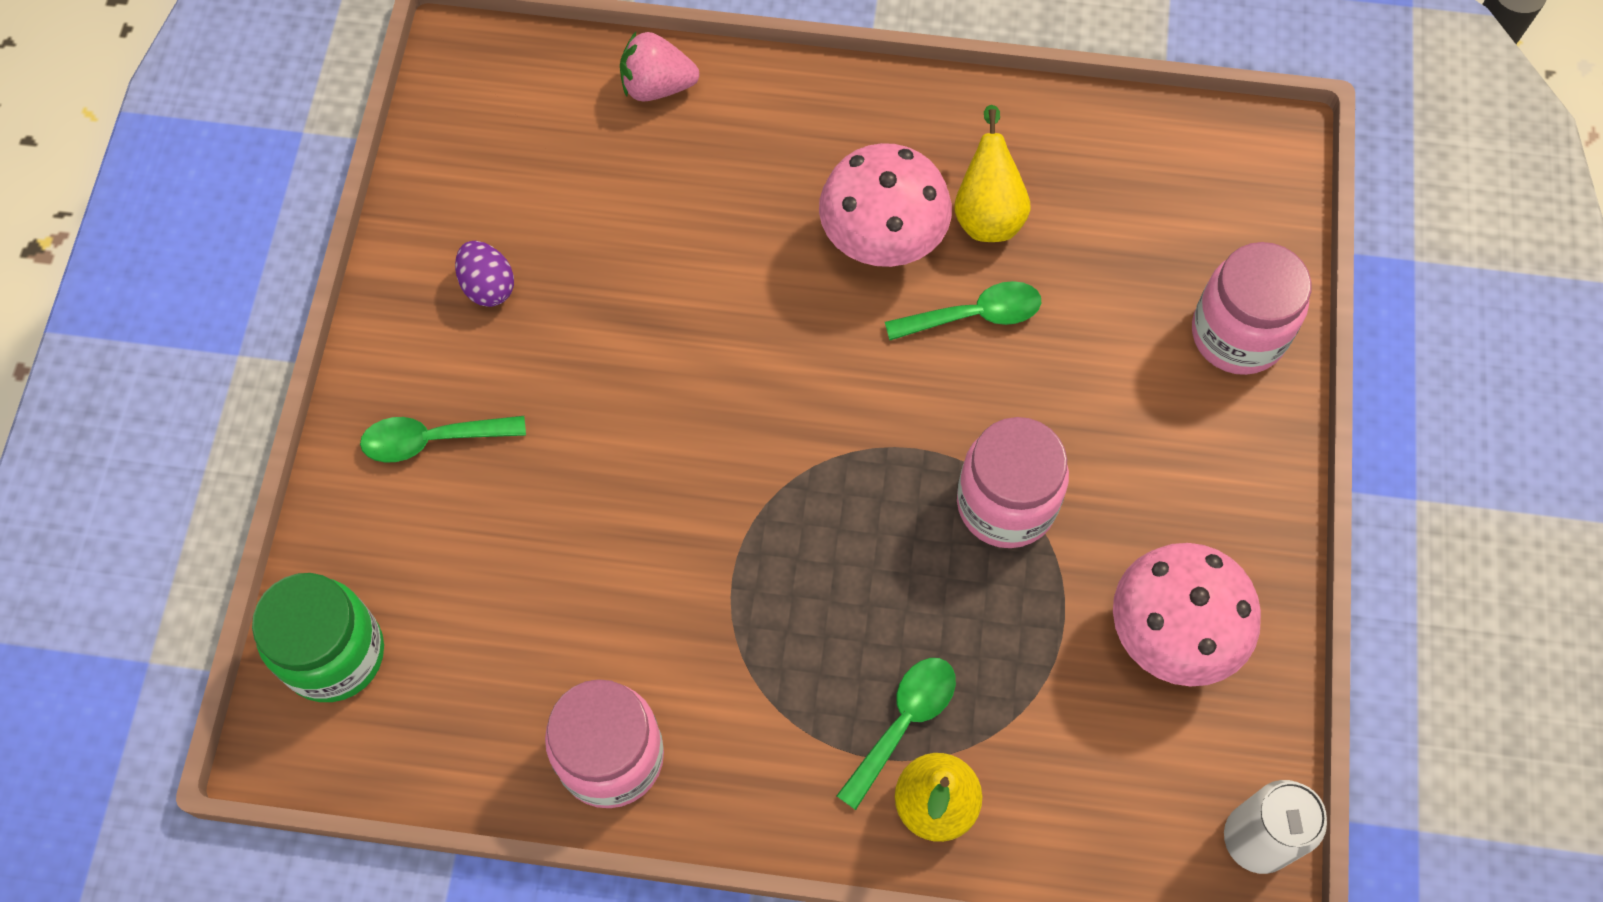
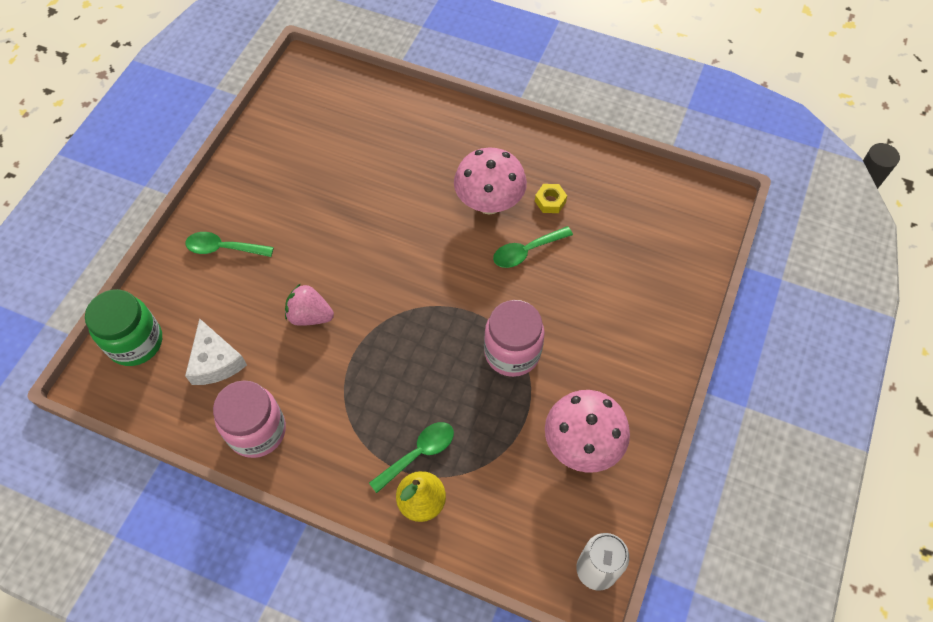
camera: 15 degrees right, 5 degrees down
purple egg [455,241,514,307] -> none
pink strawberry [620,32,699,102] -> pink strawberry moved to [285,283,334,326]
green spoon [885,281,1041,340] -> green spoon turned 150 degrees clockwise [493,226,573,268]
yellow pear [954,105,1031,242] -> yellow nut [535,184,567,213]
pink jar [1192,242,1311,375] -> none
none -> white cheese [185,318,247,385]

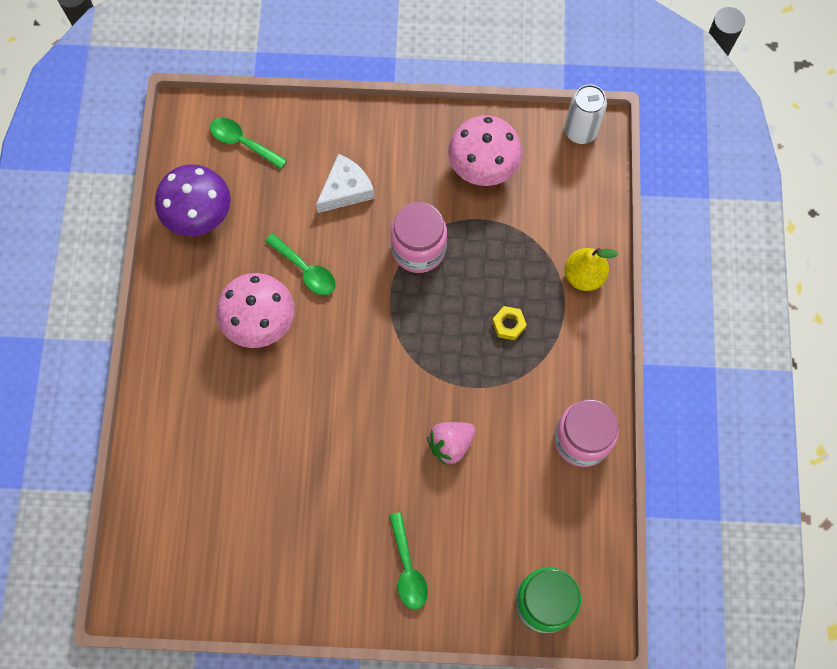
camera: 110 degrees left, 10 degrees up
white cheese [185,318,247,385] -> white cheese moved to [316,154,375,213]
pink strawberry [285,283,334,326] -> pink strawberry turned 60 degrees clockwise [427,422,476,466]
green spoon [369,422,454,493] -> green spoon moved to [210,118,287,169]
yellow nut [535,184,567,213] -> yellow nut moved to [492,306,527,340]
none -> purple mushroom [155,164,231,236]

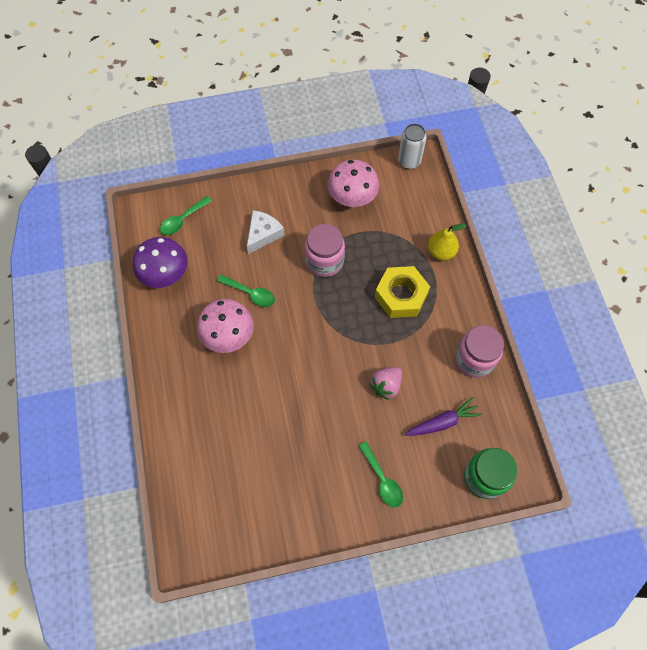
camera: 15 degrees left, 5 degrees down
green spoon [210,118,287,169] -> green spoon turned 60 degrees counterclockwise [160,196,212,235]
yellow nut [492,306,527,340] -> yellow nut [375,266,430,318], size x2.22
none -> purple carrot [405,397,482,436]

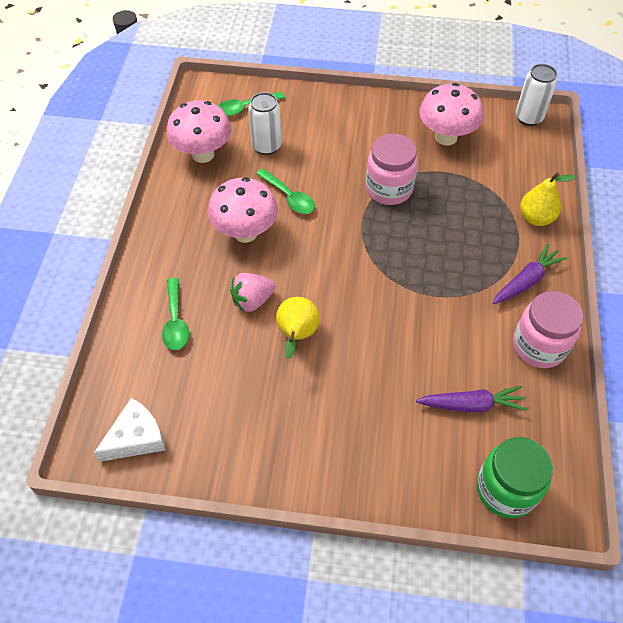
camera: 20 degrees right, 10 degrees down
purple mushroom [133,237,188,288] -> pink mushroom [167,100,231,163]
white cheese [247,210,285,254] -> white cheese moved to [94,398,166,462]
green spoon [359,442,403,508] -> green spoon moved to [162,278,189,350]
pink strawberry [370,367,402,400] -> pink strawberry moved to [230,273,276,312]
yellow nut [375,266,430,318] -> none
none -> white can [248,92,281,155]
none -> yellow pear [276,297,320,359]
none -> purple carrot [493,244,567,304]

